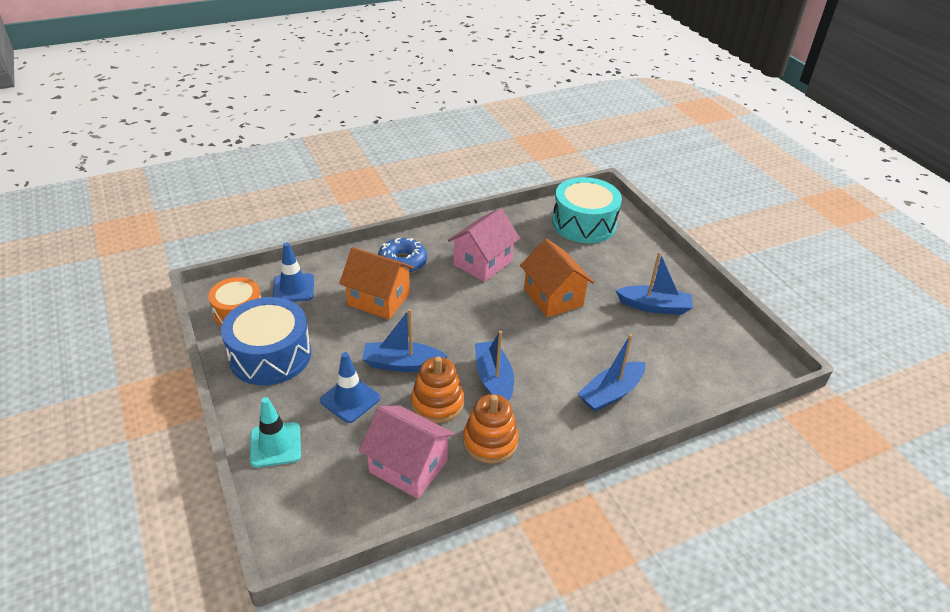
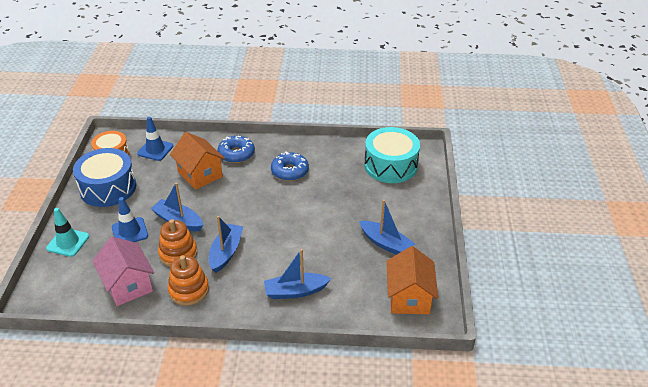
camera: 30 degrees right, 0 degrees up
pink house [448,208,520,282] -> blue donut [271,152,309,181]
orange house [520,239,594,318] -> orange house moved to [386,246,438,314]

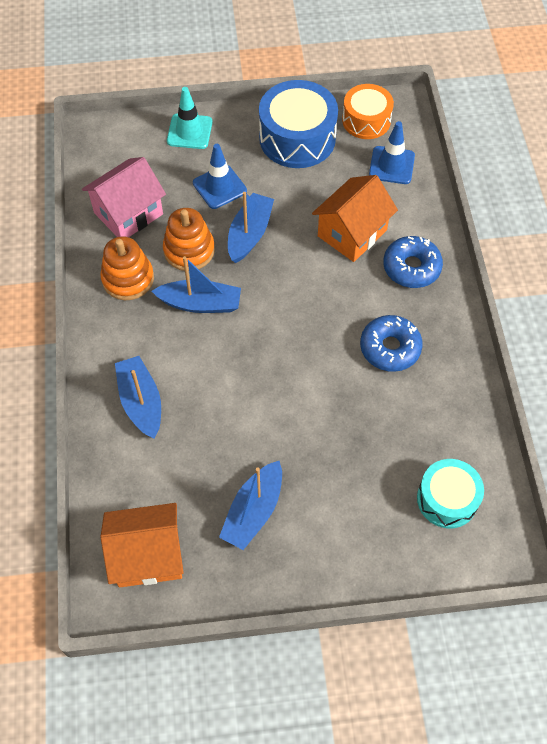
camera: 80 degrees right, 20 degrees up
turquoise drum [364,127,420,183] -> turquoise drum [417,459,484,528], size x0.64

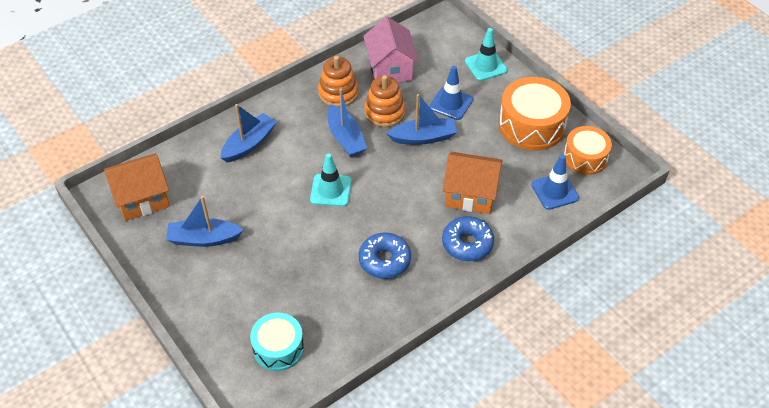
camera: 60 degrees right, 10 degrees down
pink house [82,157,166,237] -> pink house turned 60 degrees clockwise [363,17,419,82]
orange house [100,503,184,587] -> orange house turned 75 degrees counterclockwise [104,153,170,221]
blue drum [259,80,338,168] -> orange drum [499,77,571,151]
none -> turquoise traffic cone [310,153,351,207]

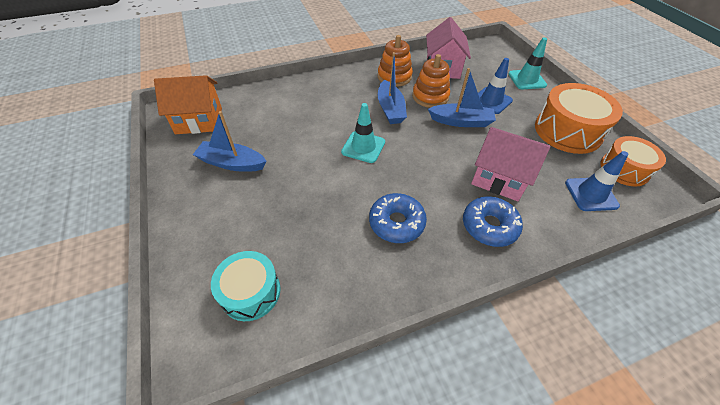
camera: 15 degrees right, 0 degrees up
blue boat [220,104,277,163] -> none
orange house [442,152,503,214] -> pink house [471,127,550,201]

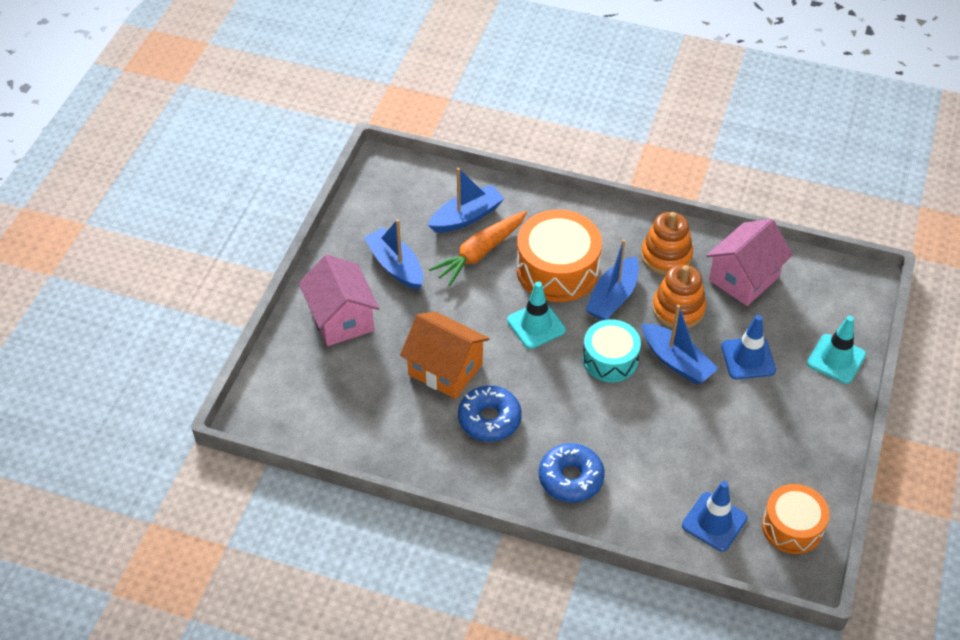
camera: 40 degrees right, 0 degrees up
orange house [154,75,222,134] -> orange house moved to [400,312,490,399]
turquoise drum [211,251,281,321] -> turquoise drum moved to [582,319,641,382]
pink house [471,127,550,201] -> pink house moved to [299,254,380,346]
orange drum [535,83,623,154] -> orange drum moved to [516,210,602,302]
none -> blue boat [428,168,505,233]
none -> orange carrot [429,211,527,286]

